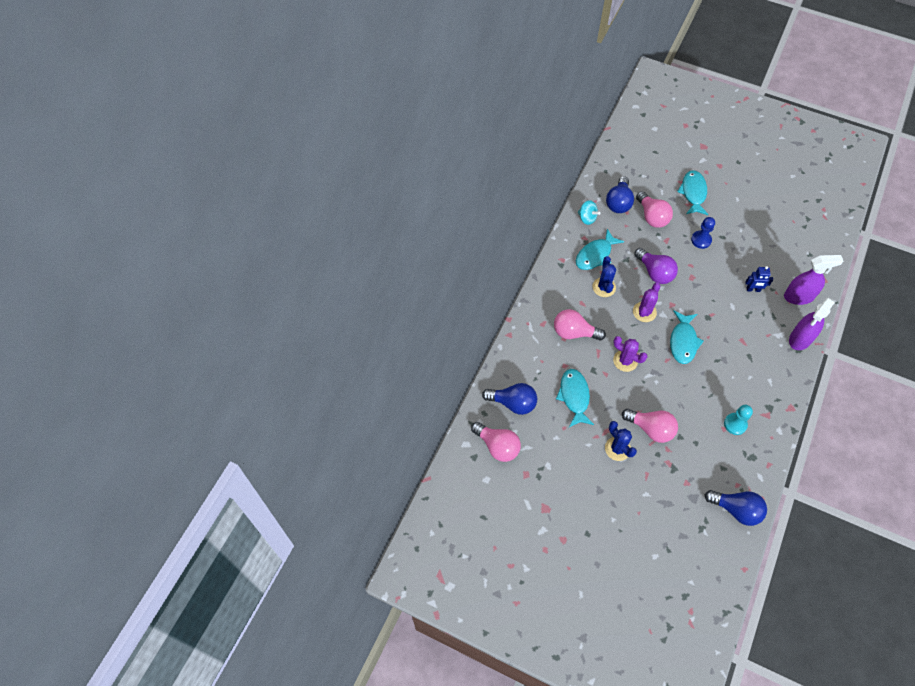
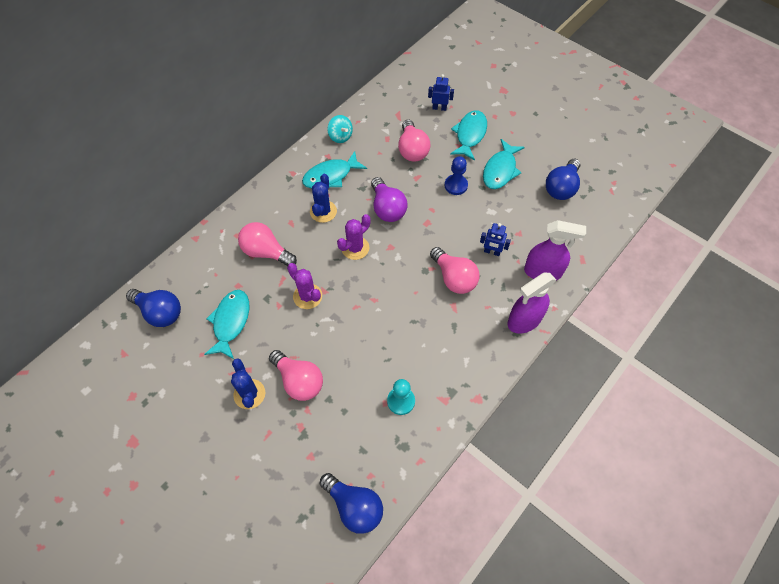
camera: 15 degrees right, 0 degrees up
pink light bulb [471,422,521,462] -> pink light bulb moved to [430,247,480,294]
blue light bulb [606,176,634,213] -> blue light bulb moved to [546,158,580,200]
turquoise fish [670,311,704,364] -> turquoise fish moved to [483,139,525,189]
none -> blue robot [428,74,454,111]

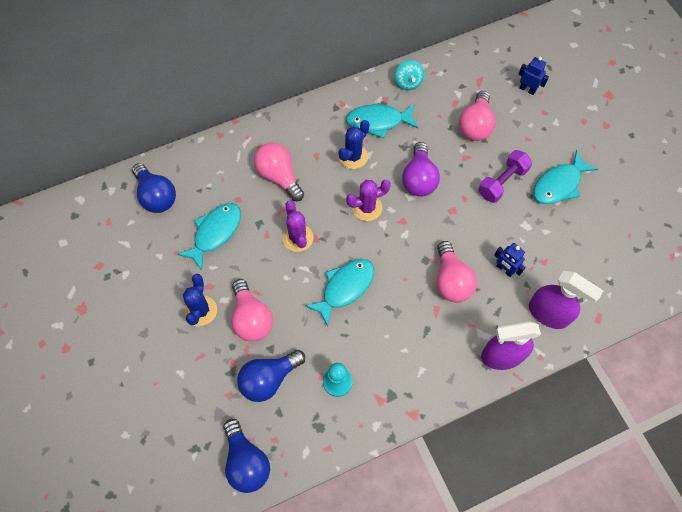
camera: 25 degrees right, 5 degrees up
blue pawn [445,156,468,195] -> purple dumbbell [478,150,532,203]
turquoise fish [450,110,487,161] -> turquoise fish moved to [305,259,374,327]
blue light bulb [546,158,580,200] -> blue light bulb moved to [237,350,305,402]

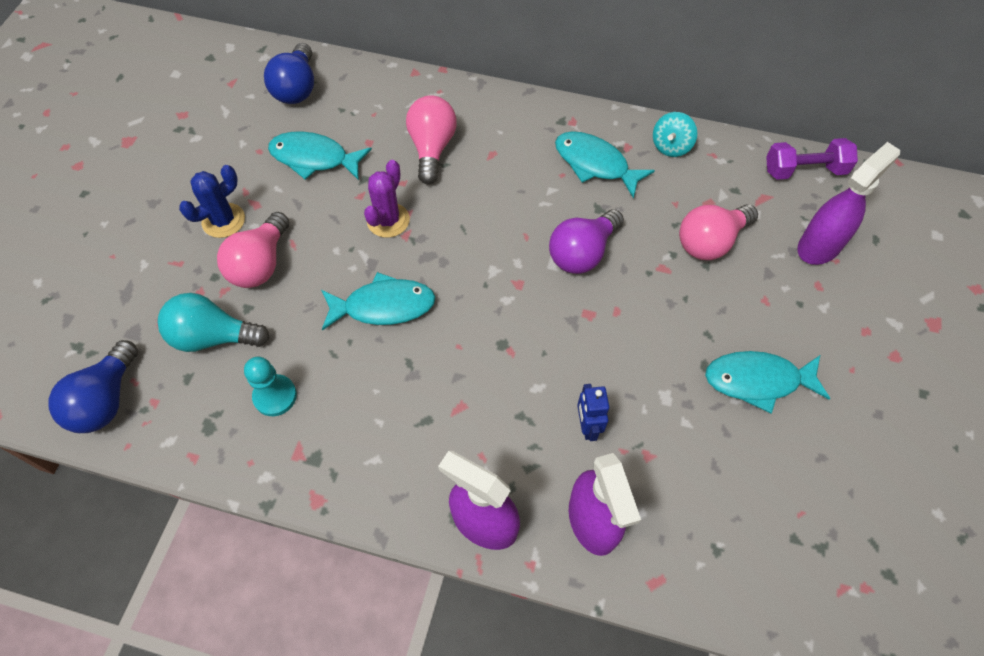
camera: 40 degrees right, 5 degrees down
turquoise fish [177,203,241,271] -> turquoise fish turned 150 degrees counterclockwise [268,131,372,180]
blue light bulb [237,350,305,402] -> turquoise light bulb [157,293,270,352]
blue cactus [339,120,370,169] -> none
purple cactus [346,180,391,221] -> none
pink light bulb [437,241,477,303] -> none
purple dumbbell [478,150,532,203] -> purple dumbbell moved to [766,138,858,180]
blue robot [518,57,549,95] -> purple spray bottle [797,142,900,265]

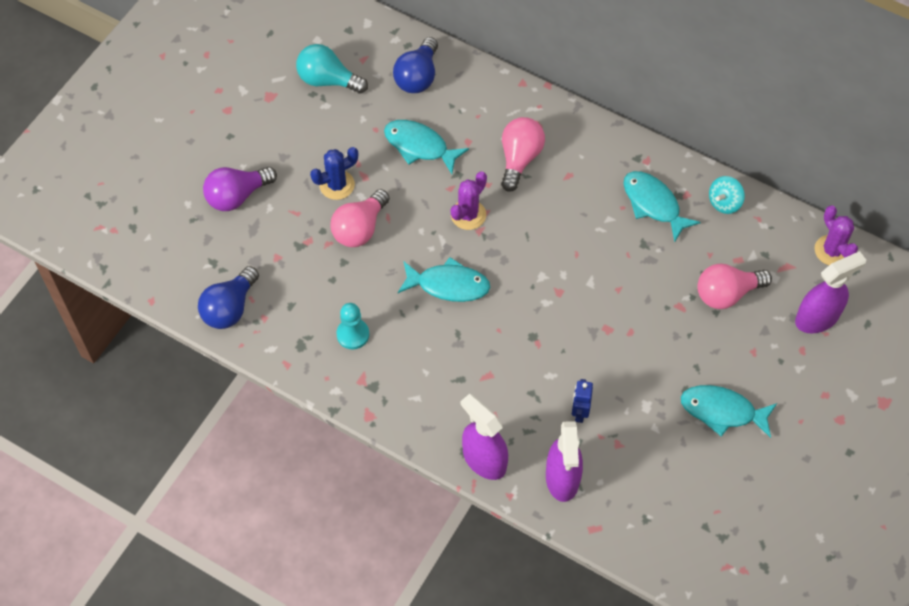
camera: 15 degrees right, 0 degrees up
turquoise light bulb [157,293,270,352] -> turquoise light bulb moved to [296,44,368,94]
purple light bulb [549,209,624,274] -> purple light bulb moved to [203,167,277,211]
purple dumbbell [766,138,858,180] -> purple cactus [814,205,858,265]

